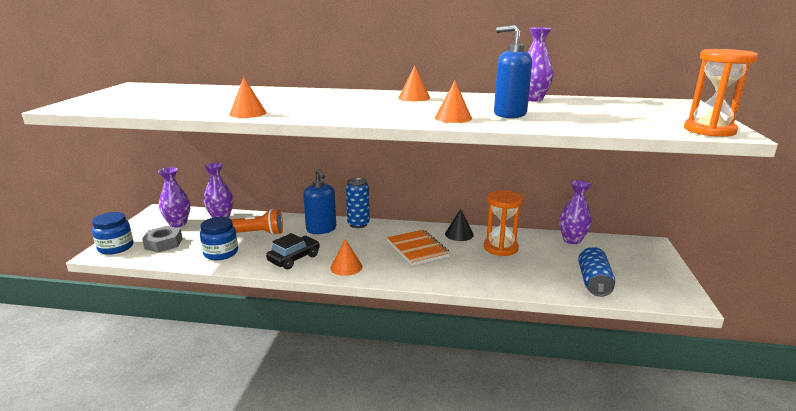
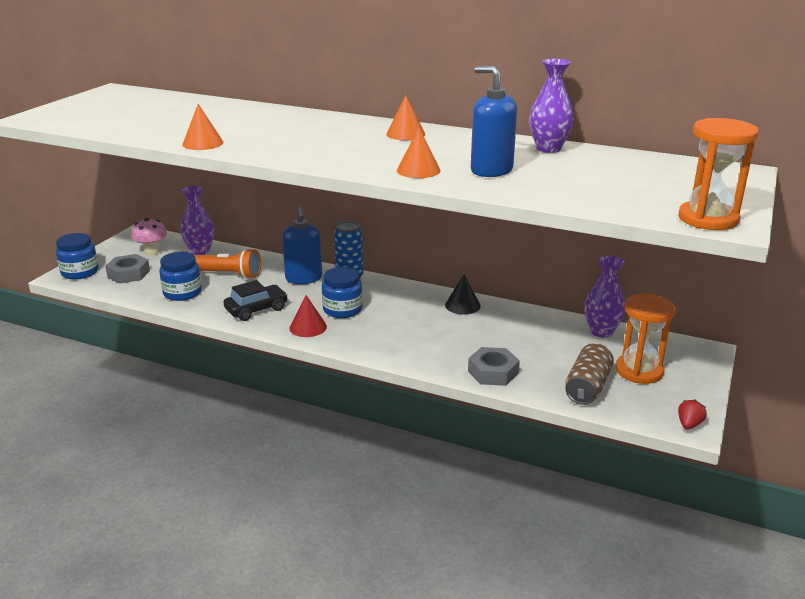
camera: 15 degrees right, 5 degrees up
purple vase [158,167,190,228] -> pink mushroom [131,218,167,256]
orange cone [330,239,362,276] -> red cone [289,295,327,337]
orange notebook [387,230,450,266] -> none
orange hourglass [484,190,524,256] -> orange hourglass moved to [616,294,675,384]
blue can [578,247,615,297] -> brown can [565,343,614,405]
none -> blue jar [322,267,363,318]
none -> grey nut [468,347,520,386]
none -> red strawberry [678,400,707,429]

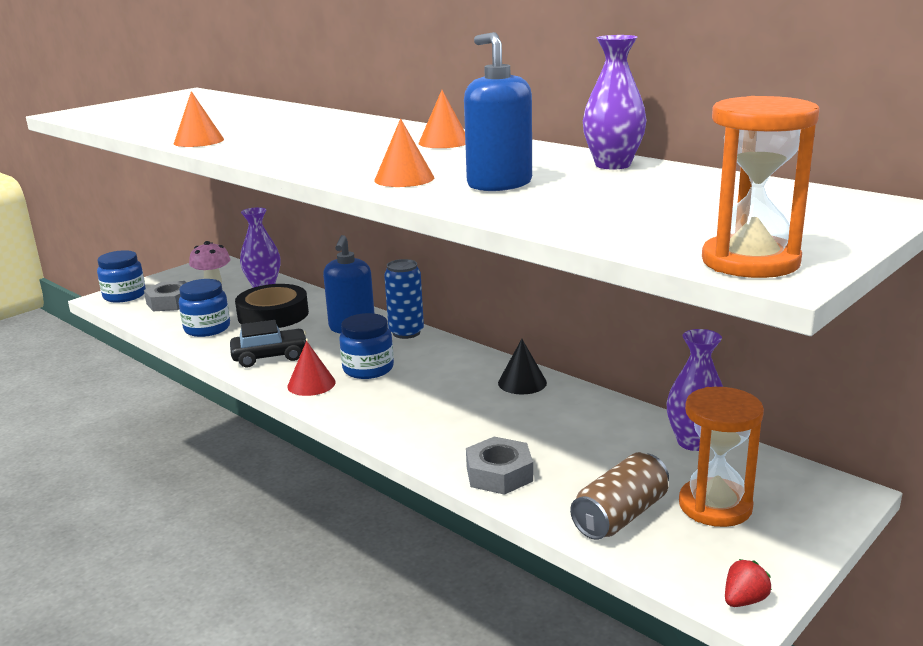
camera: 20 degrees right, 5 degrees down
orange flashlight [194,248,261,279] -> black tape [235,284,309,328]

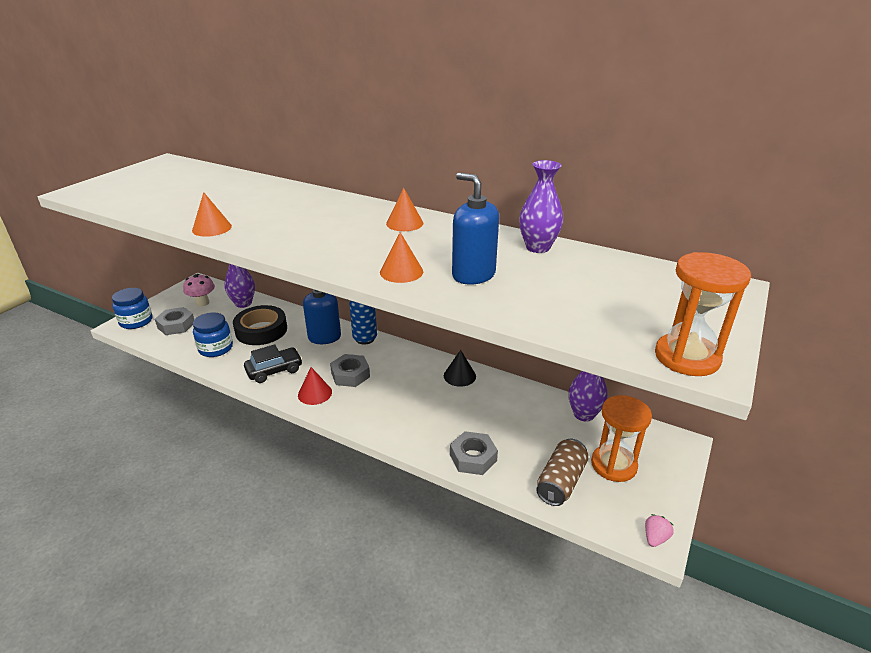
camera: 15 degrees left, 10 degrees up
blue jar [339,313,394,379] -> grey nut [330,354,370,387]
red strawberry [725,559,772,607] -> pink strawberry [645,514,673,547]

